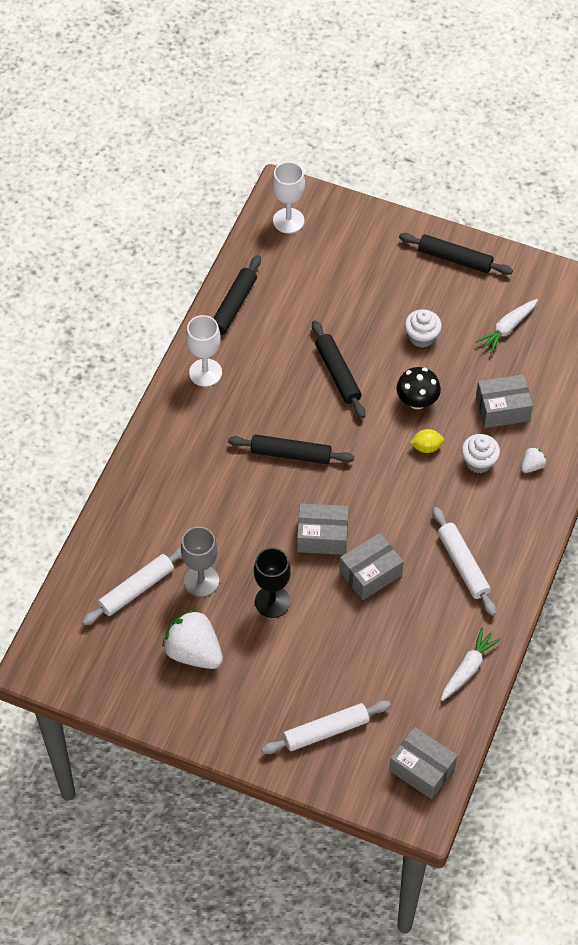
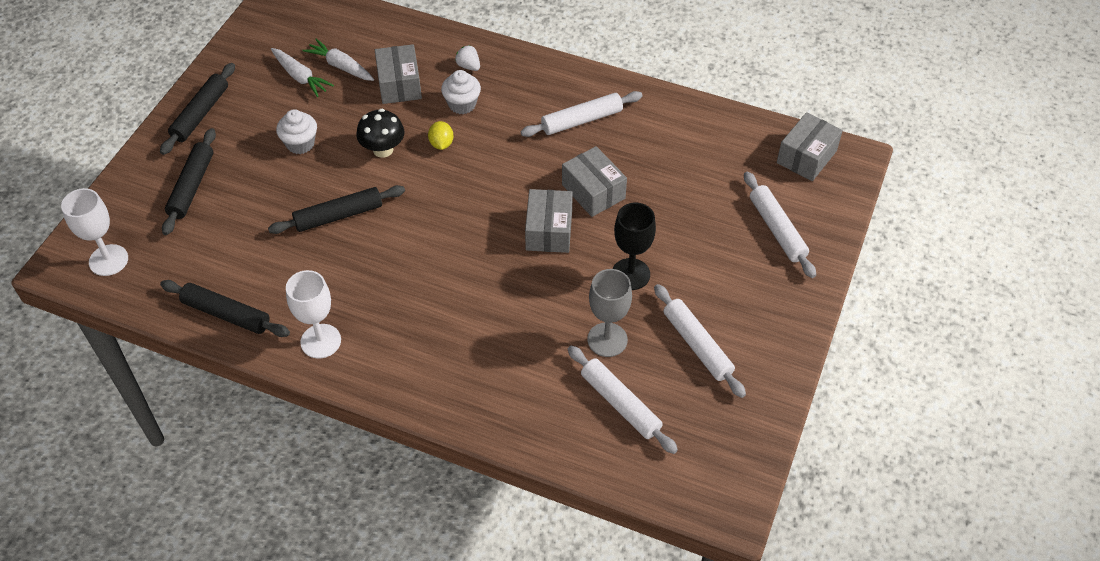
camera: 90 degrees left, 5 degrees down
white strawberry [163,610,223,669] -> white rolling pin [654,284,746,398]
black rolling pin [228,434,354,464] -> black rolling pin moved to [162,128,216,235]
white carrot [441,627,501,701] -> white carrot moved to [302,39,374,81]

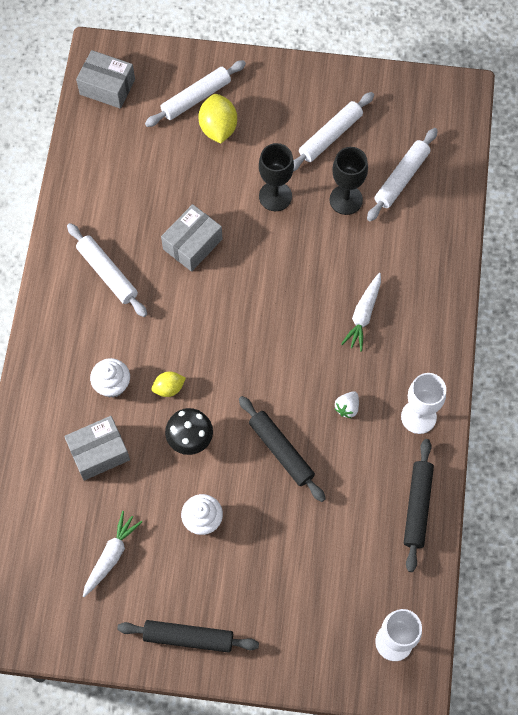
camera: 105 degrees left, 15 degrees up
black rolling pin [162,128,216,235] -> none
white carrot [302,39,374,81] -> white carrot moved to [341,273,381,351]
white strawberry [455,45,480,71] -> white strawberry moved to [334,391,359,418]
grey box [525,189,573,253] -> none
grey goblet [587,269,632,357] -> black goblet [329,147,368,215]
none -> yellow lemon [198,94,237,143]

